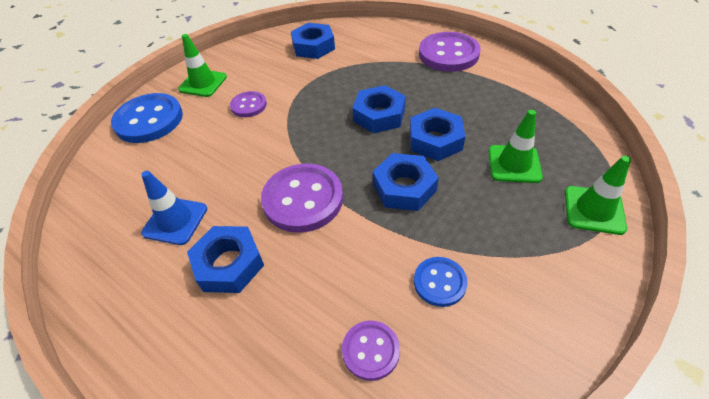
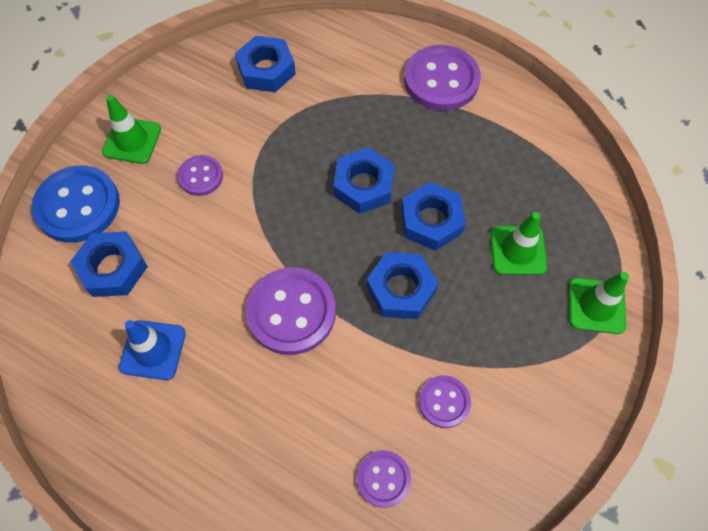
camera: 10 degrees left, 15 degrees up
blue nut [187,226,264,293] -> blue nut moved to [70,231,148,297]
blue button [414,257,467,307] -> purple button [418,375,471,428]

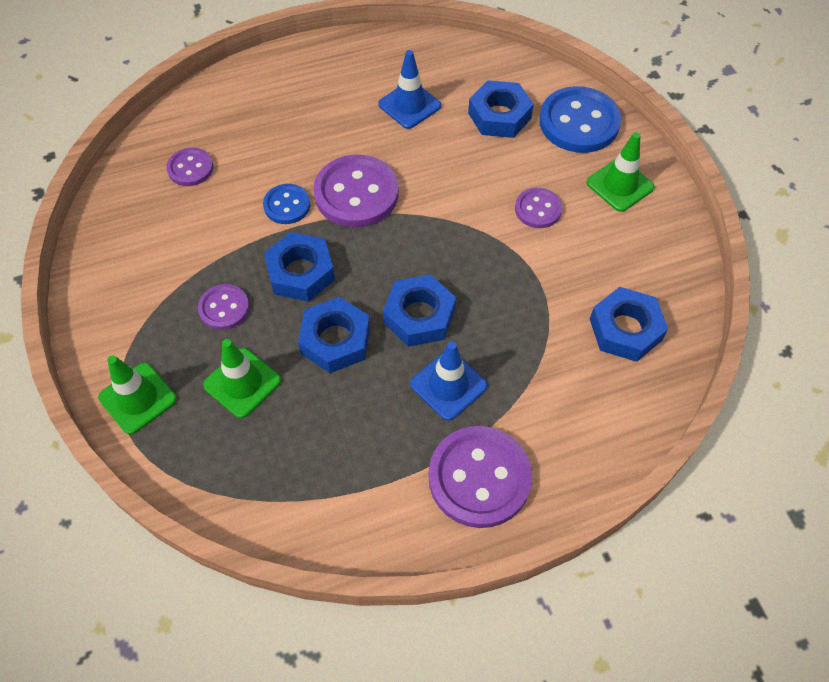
camera: 130 degrees right, 5 degrees down
purple button [418,375,471,428] -> purple button moved to [198,284,250,330]
none -> blue button [263,184,310,224]
none -> blue traffic cone [410,341,487,421]

